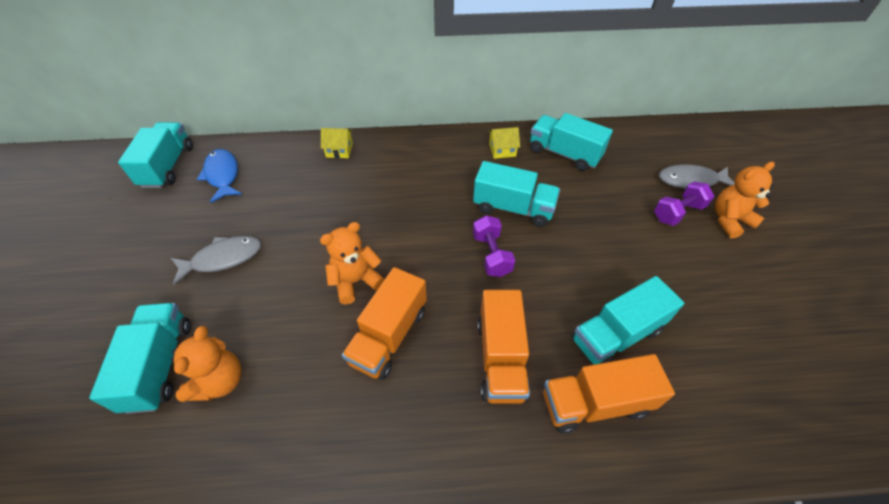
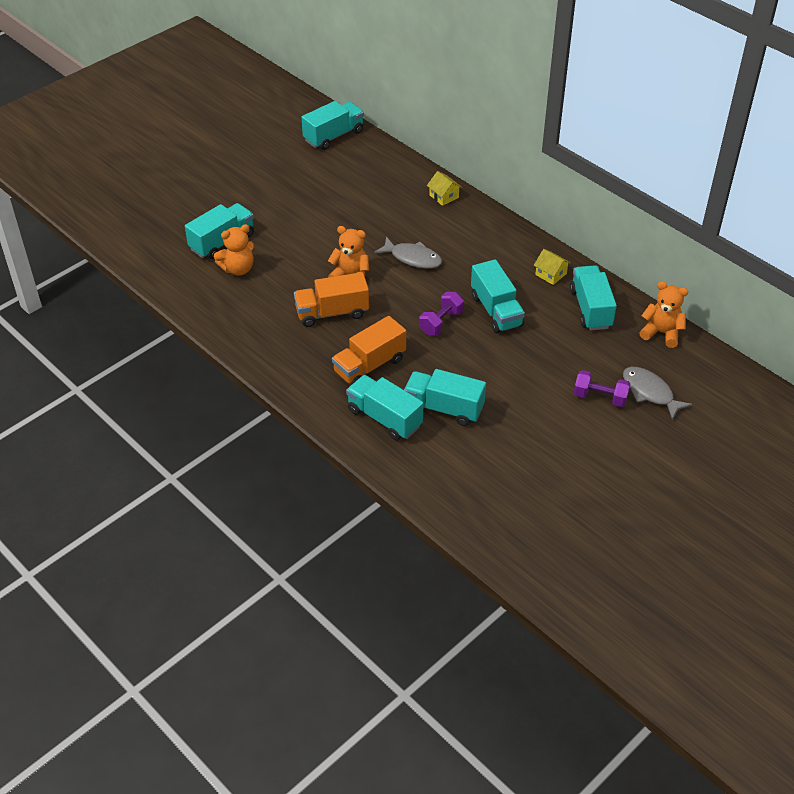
camera: 50 degrees right, 5 degrees down
grey fish [171,236,261,285] -> grey fish moved to [374,237,442,269]
blue fish [197,149,242,203] -> none
orange truck [543,354,675,434] -> turquoise truck [346,375,423,441]
orange teddy bear [715,161,774,238] -> orange teddy bear moved to [639,281,688,348]

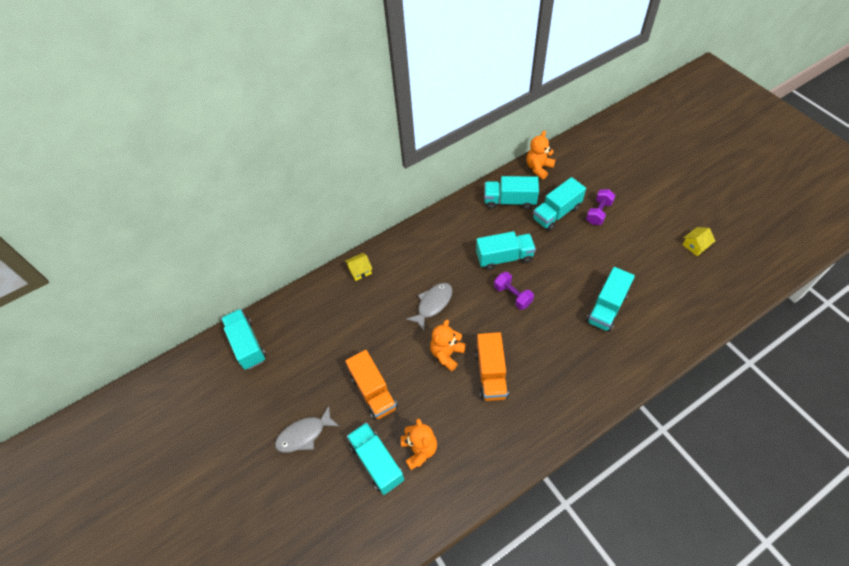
camera: 75 degrees left, 10 degrees up
orange truck [332,316,406,385] -> orange truck moved to [346,350,398,420]
turquoise truck [346,375,423,441] -> turquoise truck moved to [533,177,586,231]
yellow house [534,249,571,285] -> yellow house moved to [683,227,715,256]
grey fish [623,367,692,420] -> grey fish moved to [275,406,339,453]

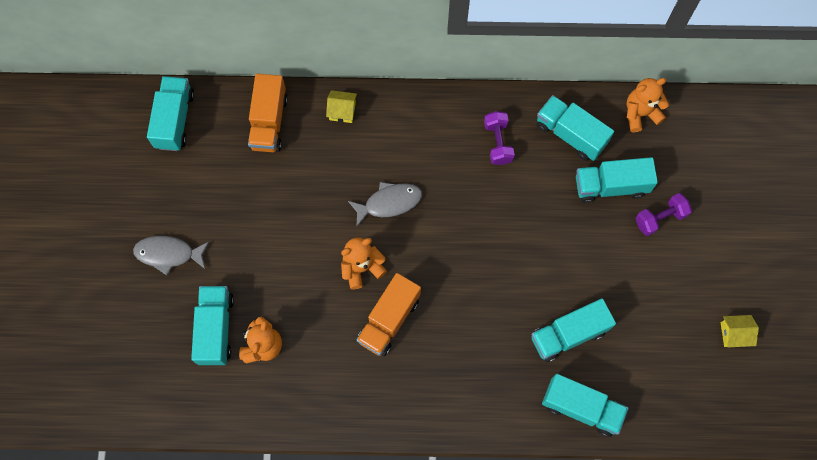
camera: 30 degrees right, 15 degrees up
orange truck [346,350,398,420] -> orange truck moved to [248,74,288,152]
turquoise truck [476,231,536,270] -> turquoise truck moved to [542,374,628,437]
purple dumbbell [494,272,534,310] -> purple dumbbell moved to [484,111,515,165]

